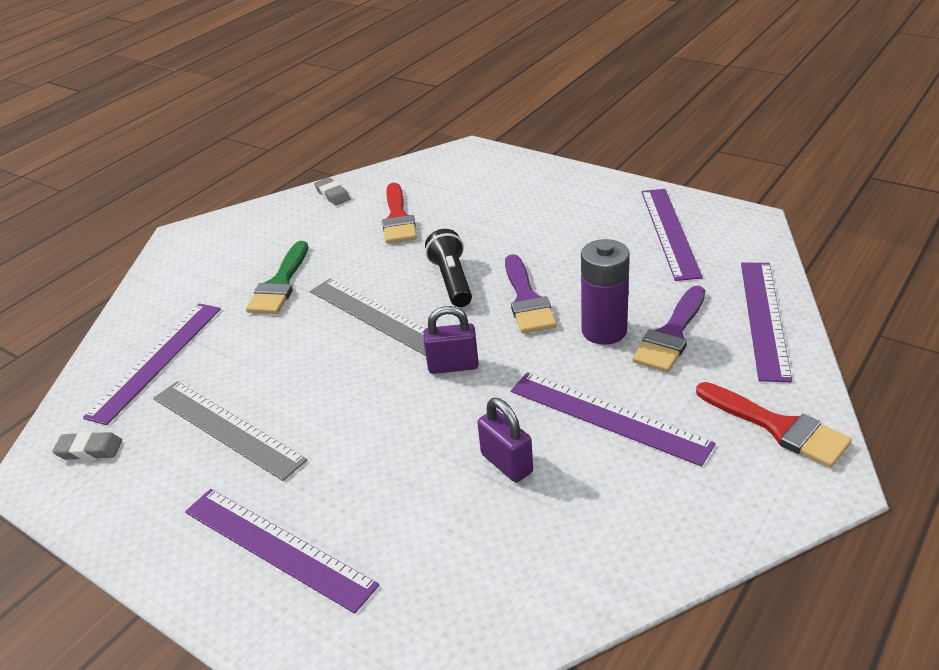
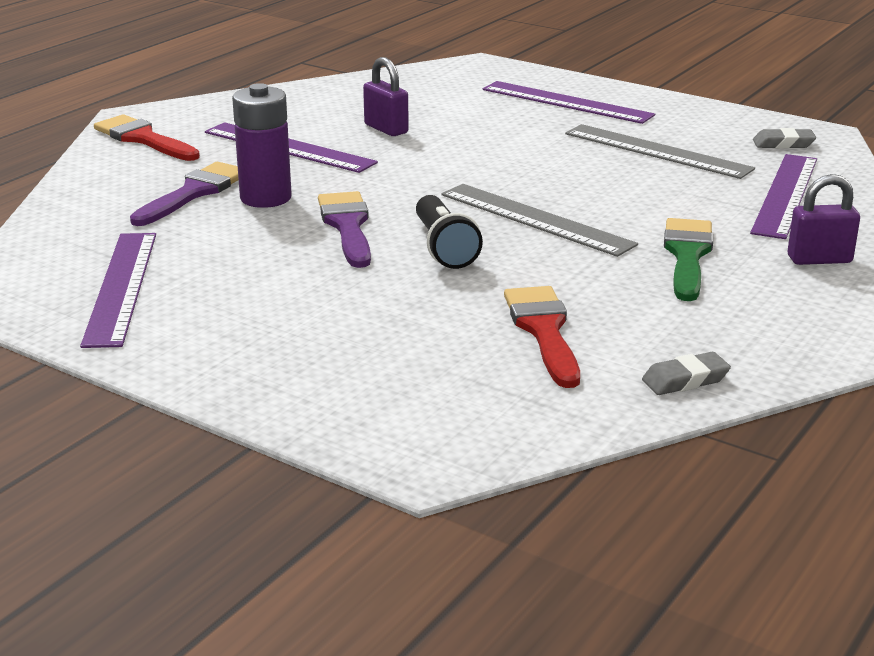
camera: 175 degrees right, 10 degrees down
grey eraser [314,177,351,206] -> grey eraser turned 75 degrees counterclockwise [642,352,731,395]
purple padlock [423,306,479,374] -> purple padlock moved to [788,174,860,265]
purple ruler [741,262,792,382] -> none

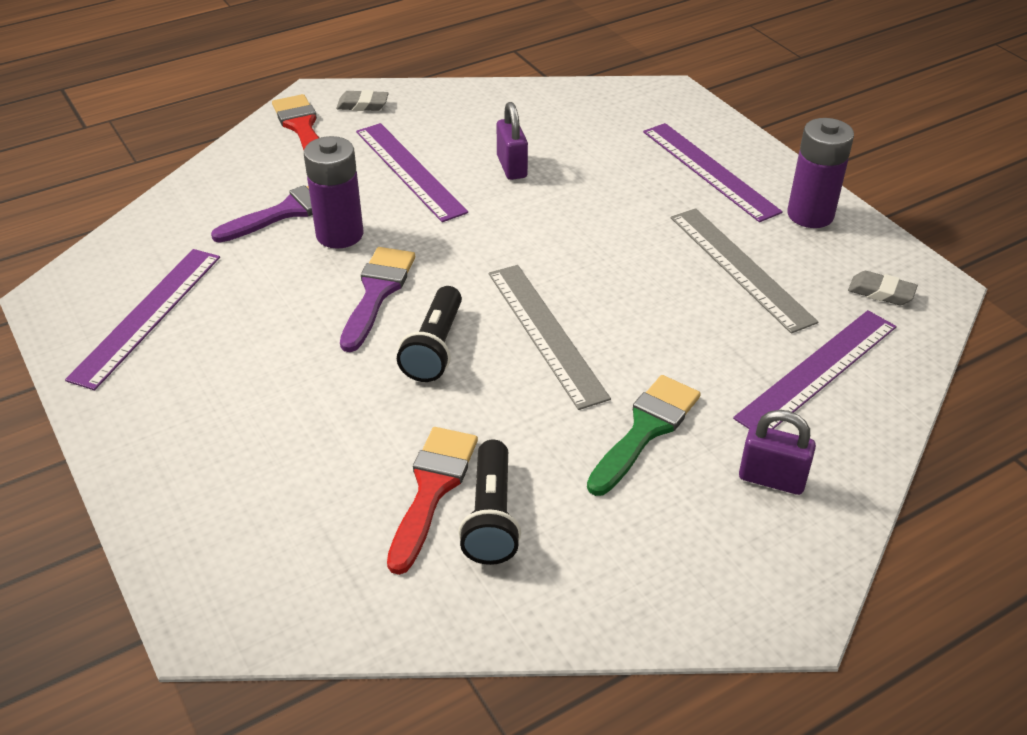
camera: 25 degrees right, 15 degrees up
grey eraser [642,352,731,395] -> grey eraser moved to [336,90,389,111]
none -> black flashlight [458,440,521,565]
none -> purple battery [787,118,854,228]

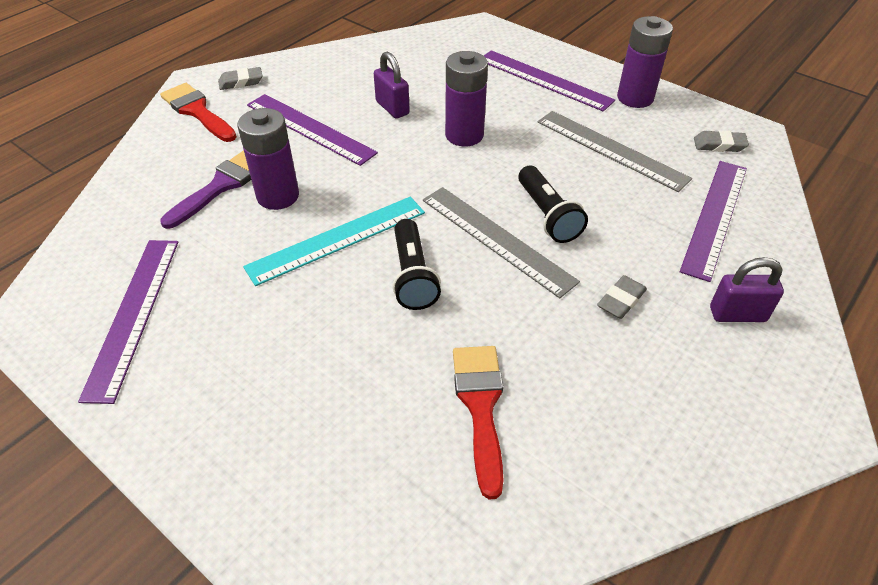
camera: 20 degrees left, 5 degrees up
purple brush [340,247,415,352] -> turquoise ruler [243,197,425,286]
black flashlight [458,440,521,565] -> black flashlight moved to [518,165,588,243]
green brush [587,375,701,496] -> grey eraser [597,275,647,319]
none -> purple battery [445,51,488,146]

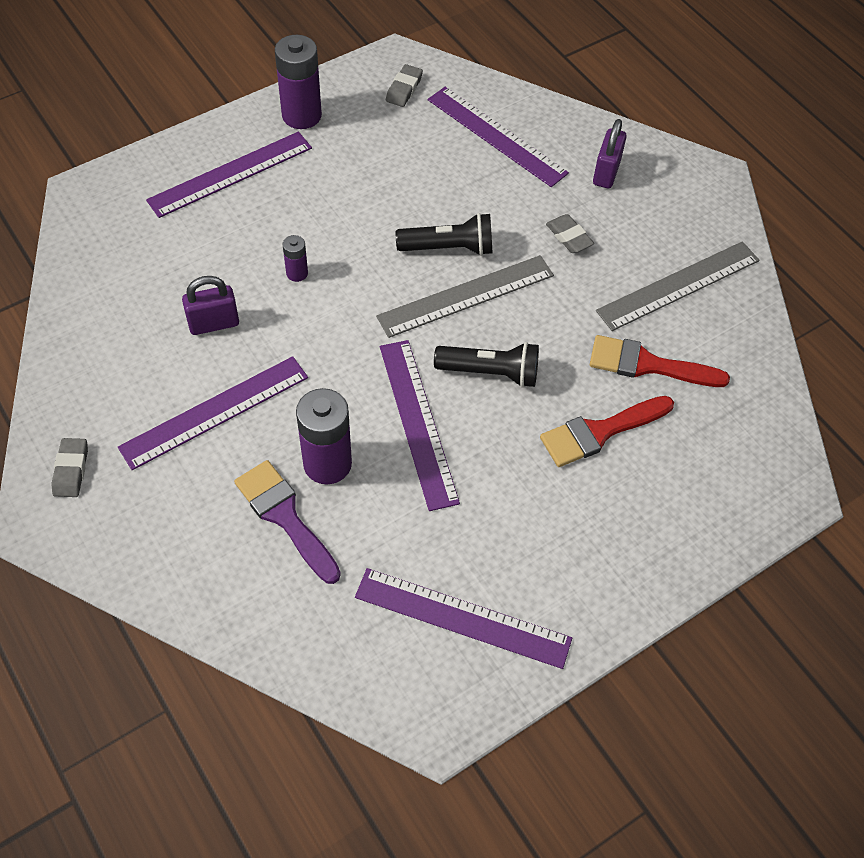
camera: 75 degrees left, 10 degrees up
red brush [160,83,237,142] -> red brush moved to [540,396,674,467]
turquoise ruler [243,197,425,286] -> purple ruler [380,340,460,511]
purple battery [445,51,488,146] -> purple battery [283,235,308,282], size x0.50
grey ruler [538,111,692,192] -> grey ruler moved to [596,241,760,331]

